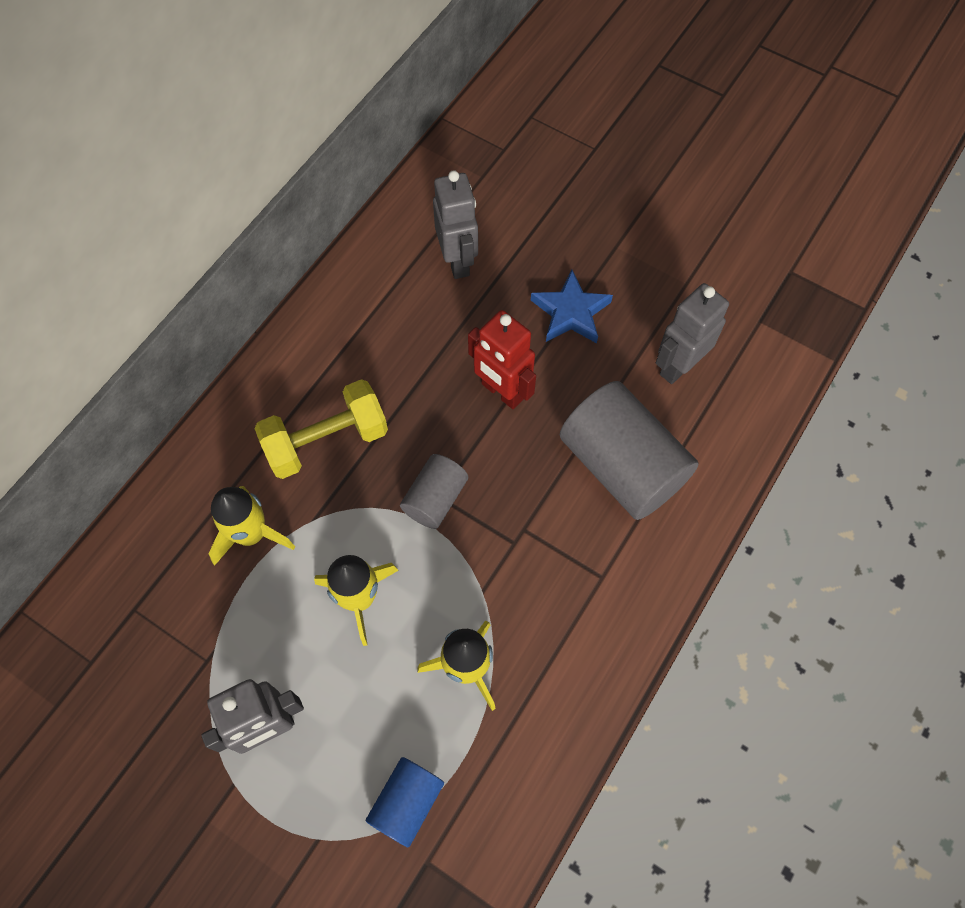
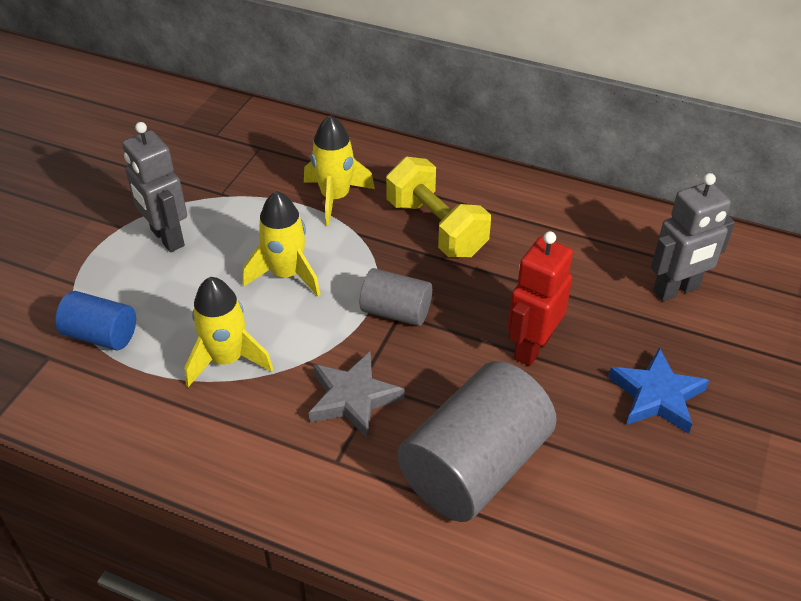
camera: 80 degrees right, 20 degrees down
grey robot [656,283,729,384] -> none
none -> grey star [309,352,404,438]

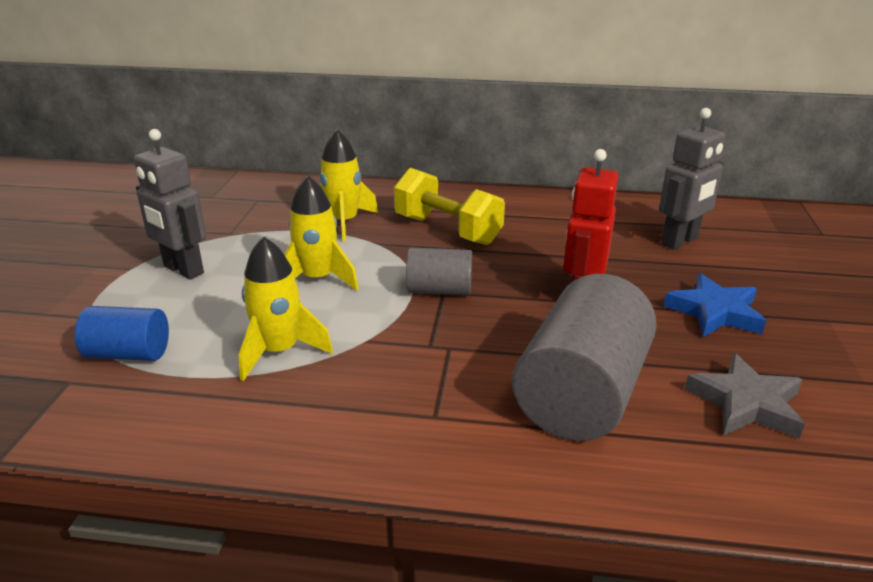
camera: 15 degrees left, 15 degrees down
grey star [309,352,404,438] -> grey star moved to [684,353,805,439]

